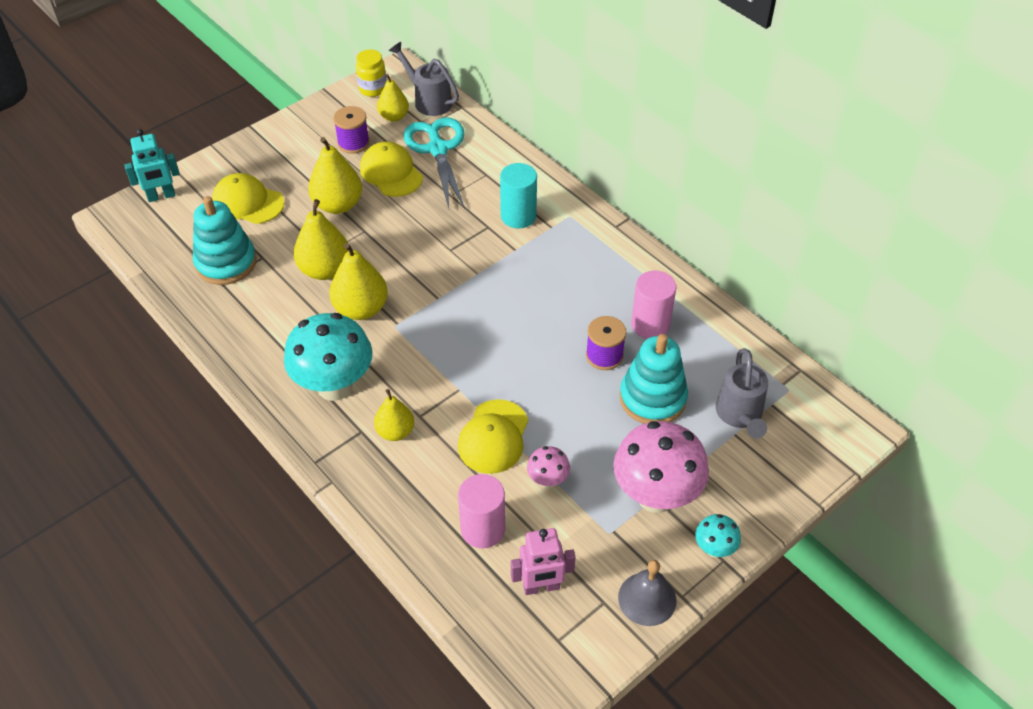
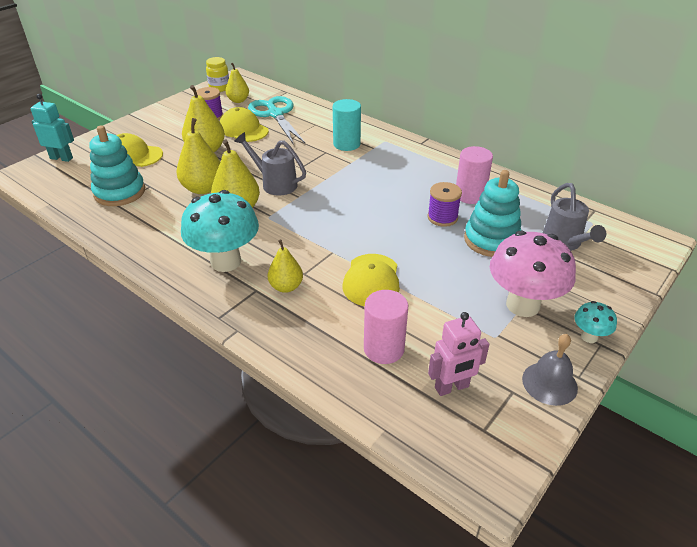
camera: 10 degrees left, 10 degrees down
turquoise robot [124,129,180,202] -> turquoise robot turned 135 degrees counterclockwise [30,94,74,162]
grey watering can [389,42,459,116] -> grey watering can moved to [234,132,306,195]
pink mushroom [527,446,570,488] -> none

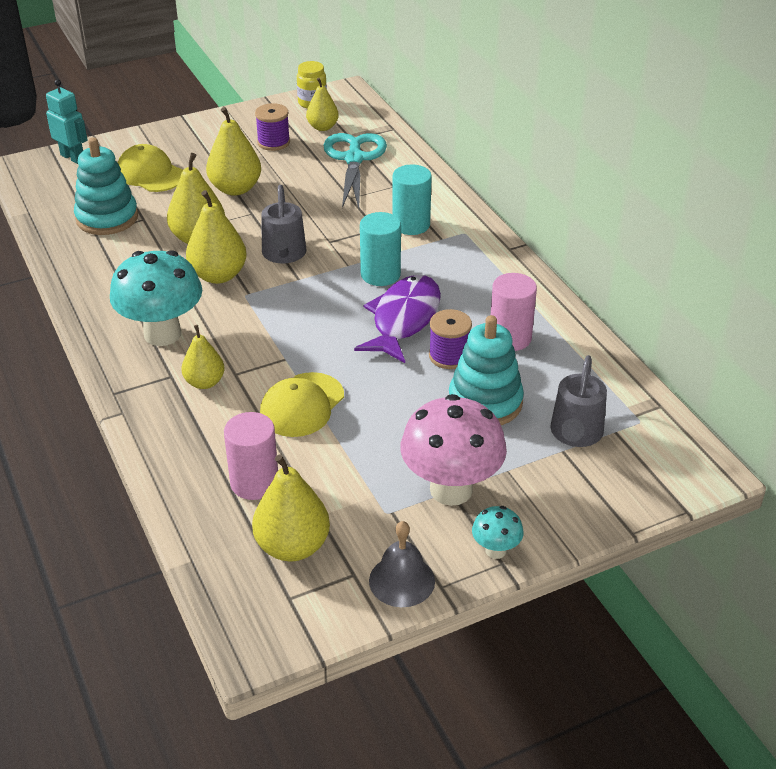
camera: 25 degrees right, 0 degrees up
yellow cap [220,107,269,142] -> none
grey watering can [234,132,306,195] -> grey watering can turned 150 degrees counterclockwise [261,185,307,263]
pink robot [428,312,489,396] -> yellow pear [252,455,330,561]
none -> purple fish [354,275,441,363]
none -> turquoise cylinder [360,212,401,286]

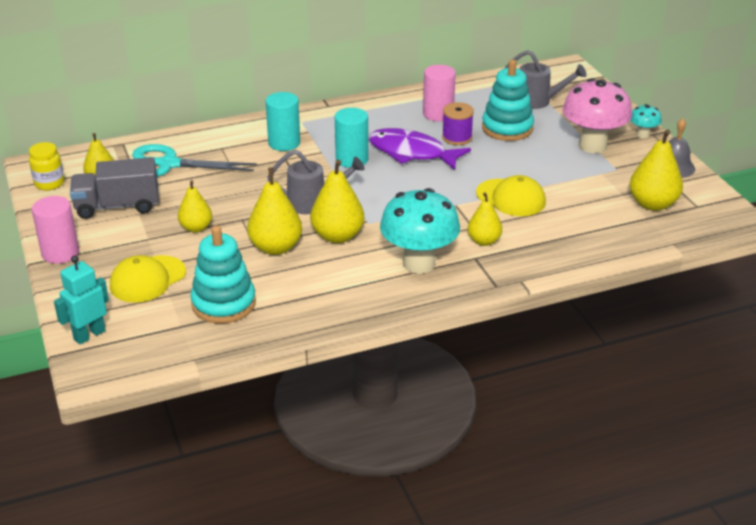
camera: 85 degrees left, 5 degrees down
yellow pear [206,107,261,196] -> yellow pear [178,180,212,233], size x0.64
pink cylinder [224,412,278,500] -> pink cylinder moved to [32,196,79,264]
purple spool [255,103,290,151] -> grey truck [70,157,159,219]

